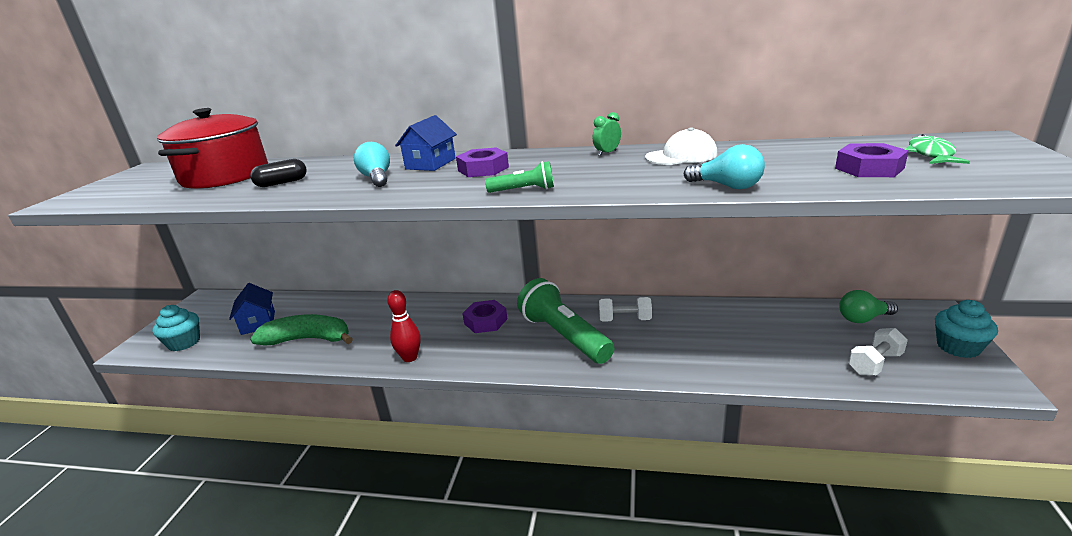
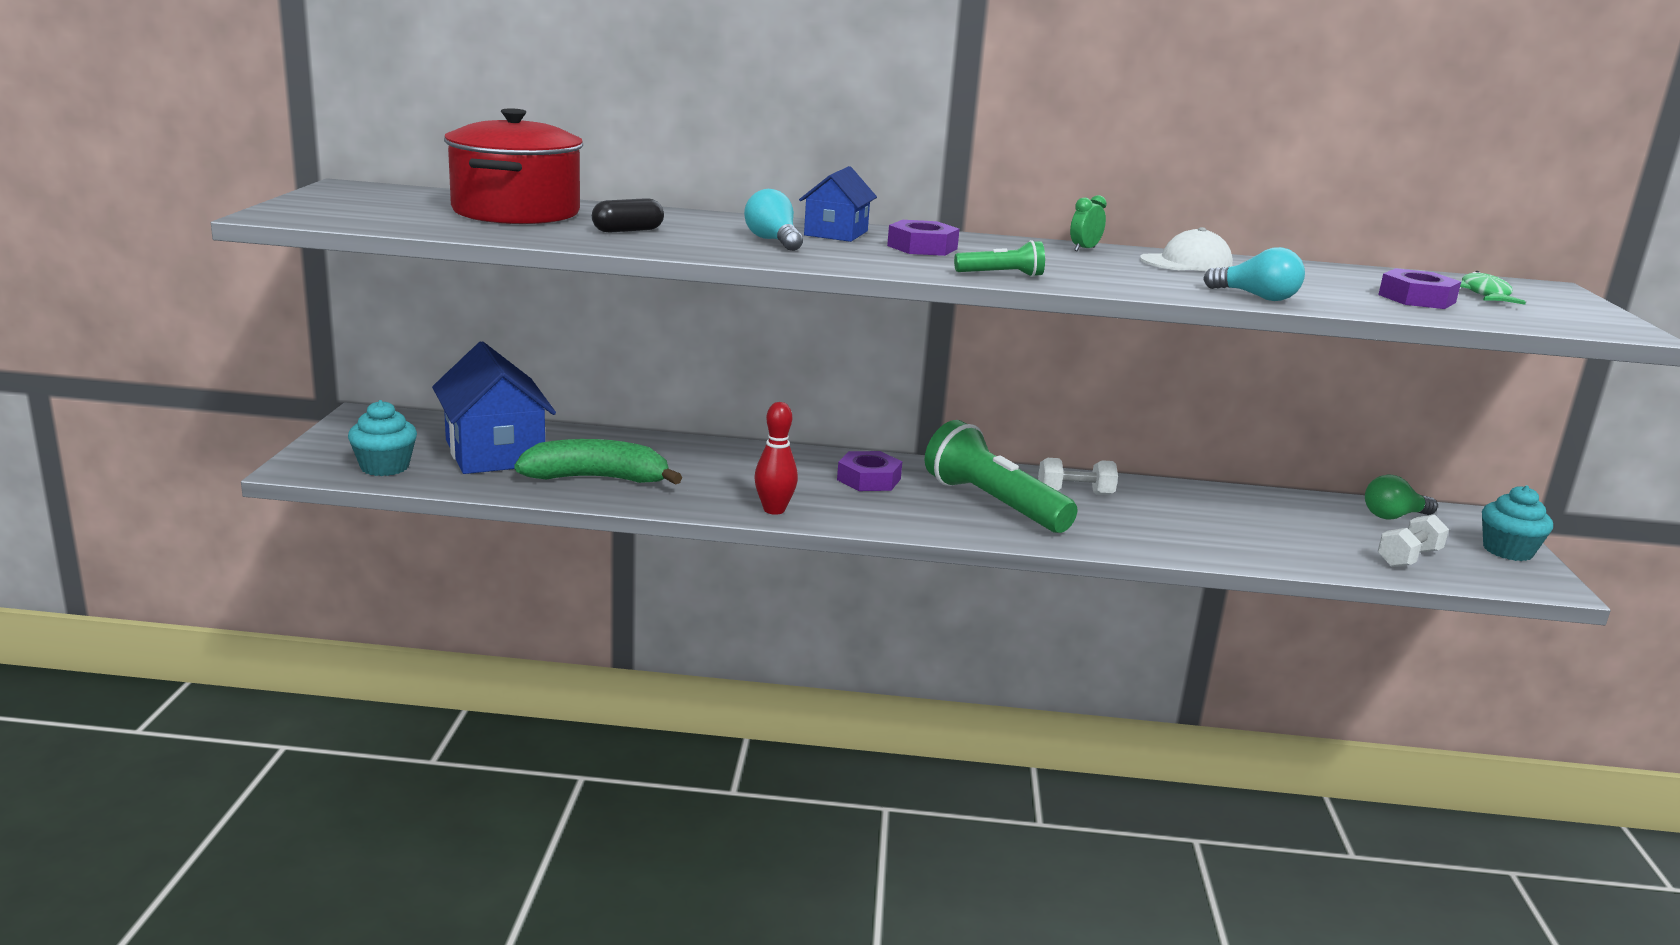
camera: 10 degrees left, 5 degrees down
blue house [229,283,275,335] -> blue house [432,341,556,474], size x1.71

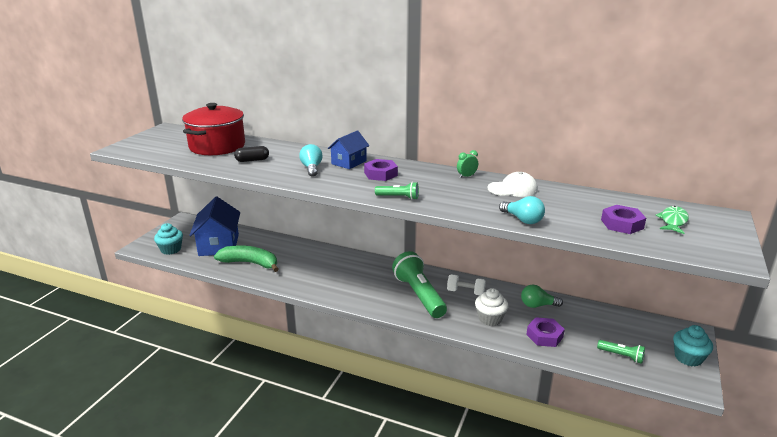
camera: 20 degrees right, 5 degrees up
red bowling pin [754,402,798,515] -> none
purple nut [837,451,902,491] -> purple nut moved to [526,317,565,347]
green light bulb [1365,474,1438,520] -> green light bulb moved to [521,285,563,308]
white dumbbell [1378,514,1449,567] -> green flashlight [597,340,645,364]
none -> white cupcake [475,288,508,326]

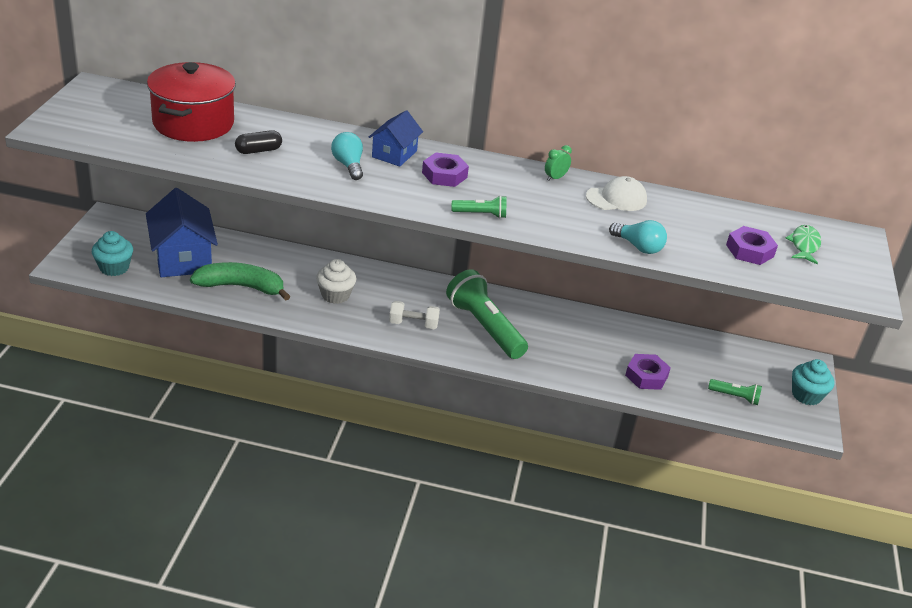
camera: 15 degrees left, 10 degrees up
white dumbbell [447,274,486,295] -> white dumbbell moved to [389,301,440,329]
white cupcake [475,288,508,326] -> white cupcake moved to [316,259,356,304]
green light bulb [521,285,563,308] -> none

